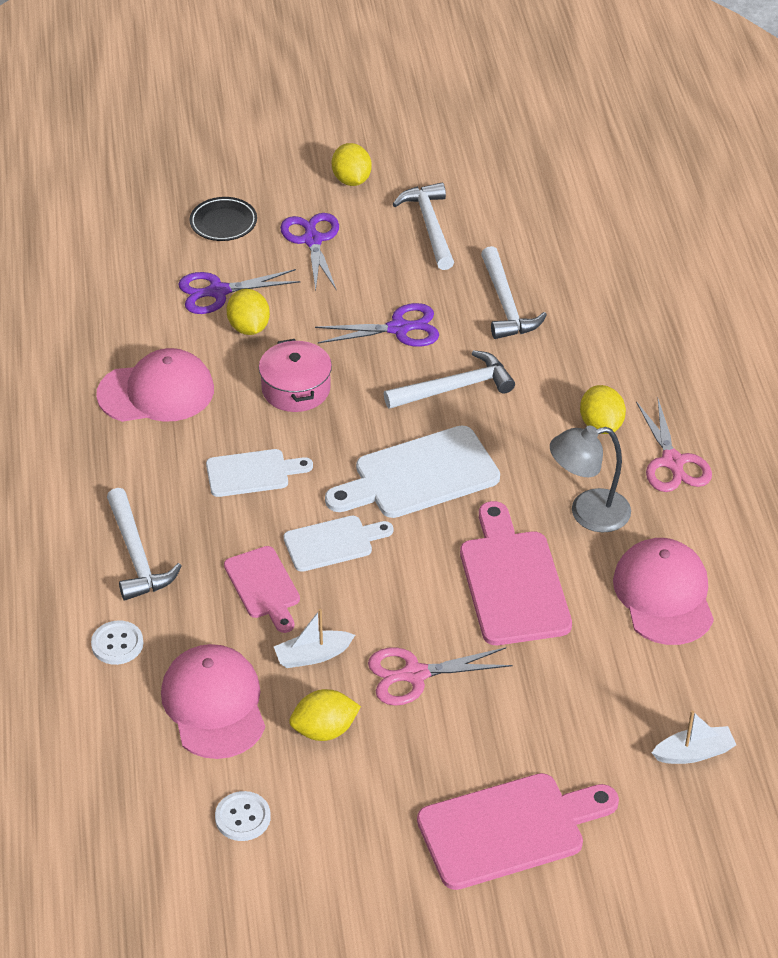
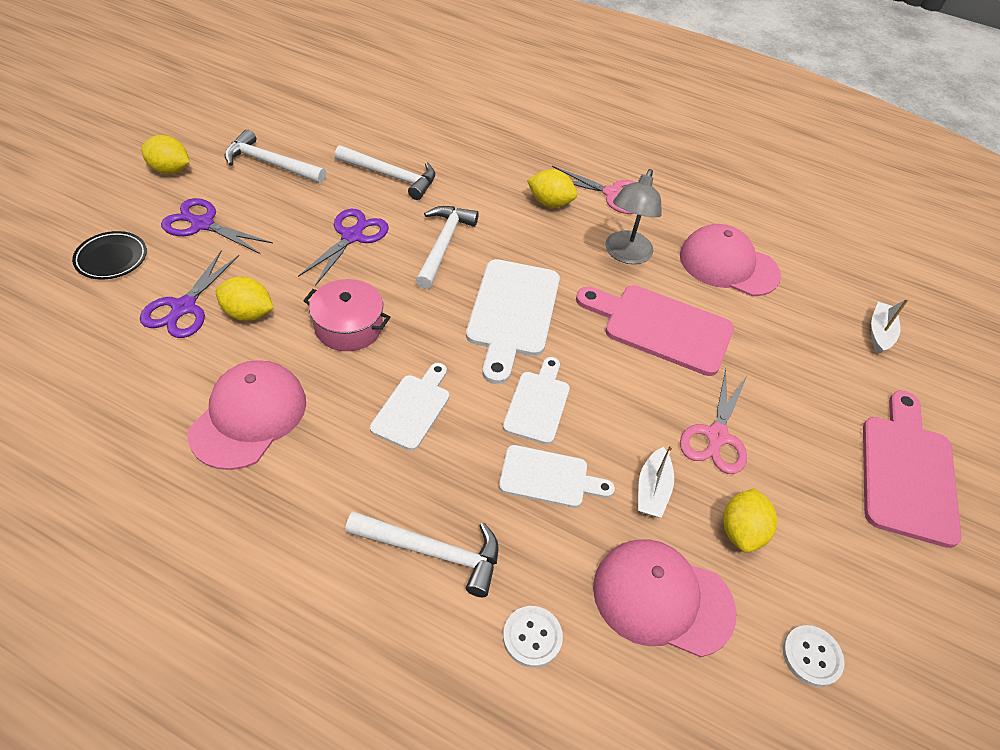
camera: 60 degrees left, 5 degrees up
pink cutting board [224,546,300,633] -> white cutting board [499,445,615,508]

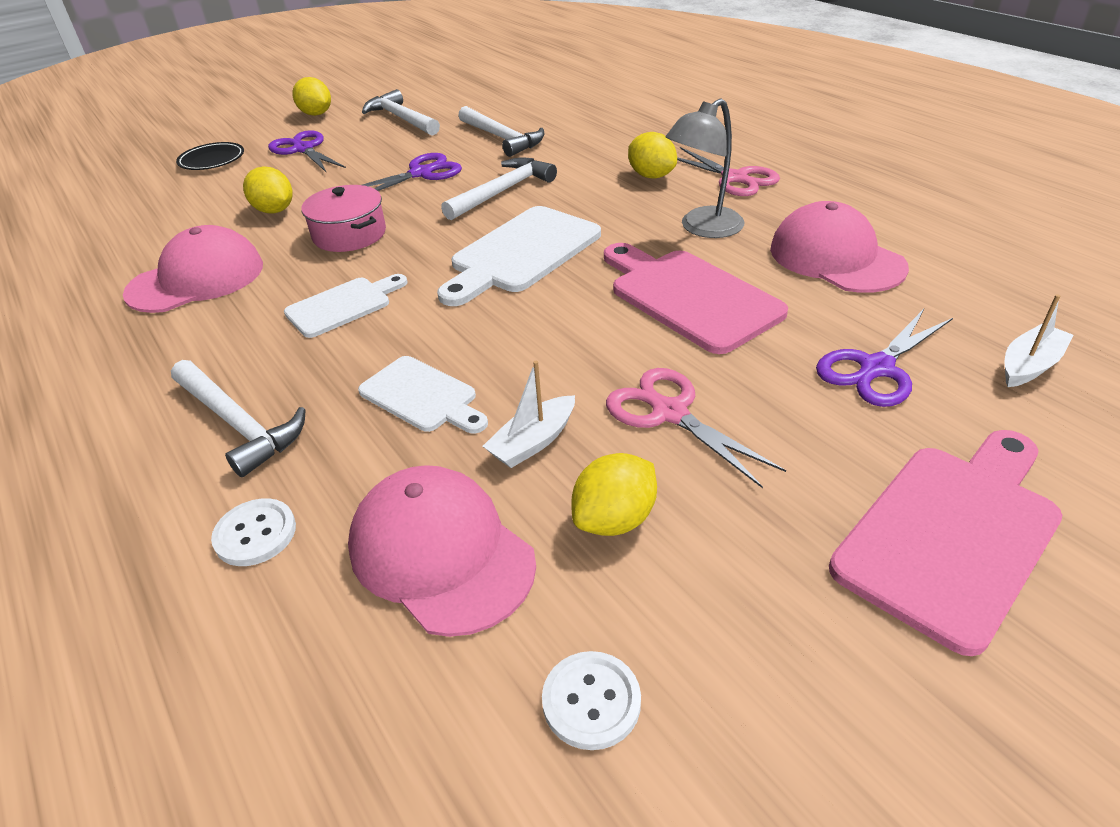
camera: 35 degrees right, 10 degrees down
purple scissors [140,250,239,338] -> purple scissors moved to [816,309,953,407]
white cutting board [503,357,570,445] -> none
pink scissors [680,369,747,474] -> pink scissors turned 90 degrees clockwise [606,368,786,488]

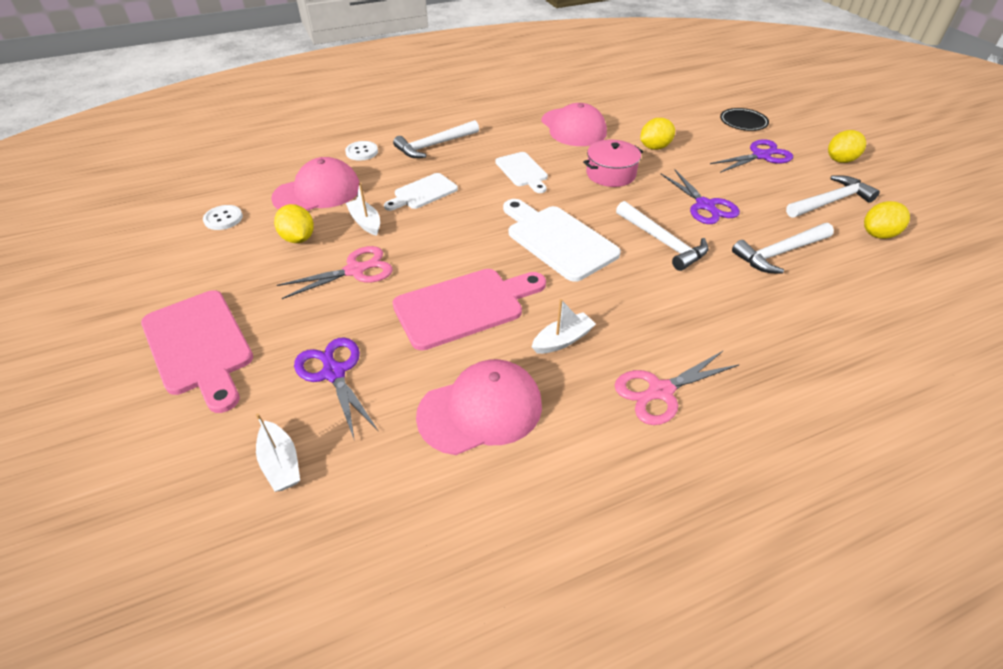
camera: 100 degrees right, 5 degrees up
yellow lemon [628,132,677,179] -> yellow lemon moved to [864,201,910,239]
grey lamp [666,98,744,238] -> white boat [532,299,596,354]

